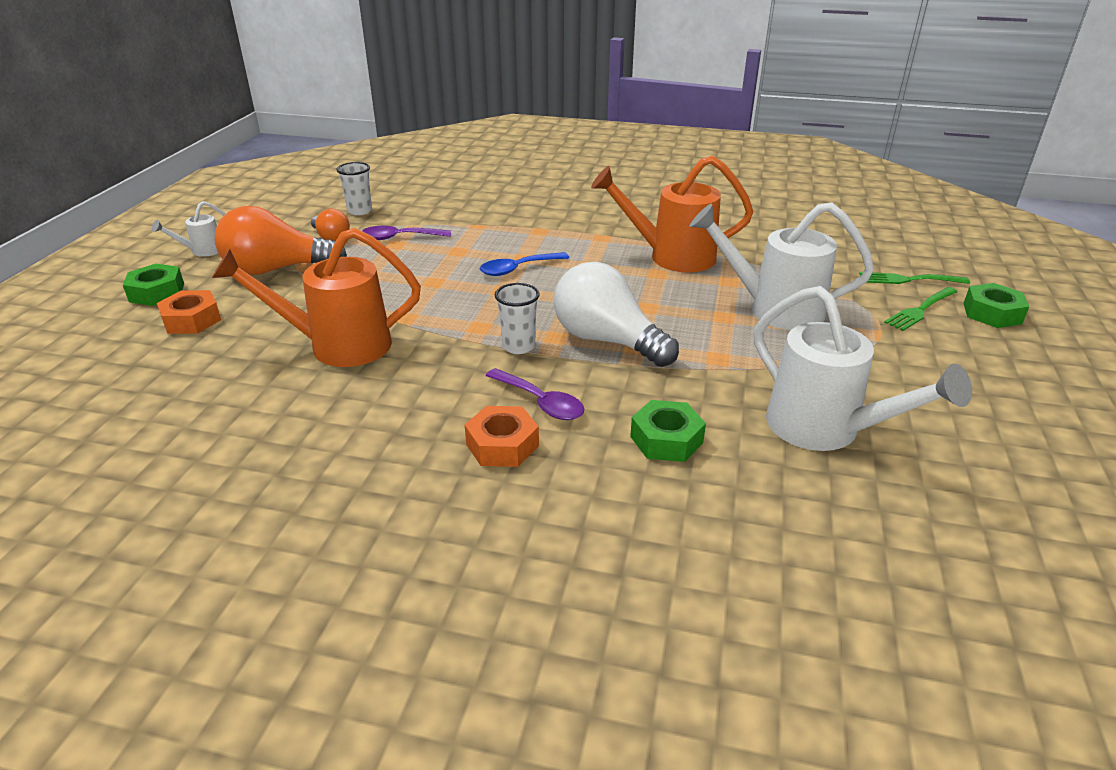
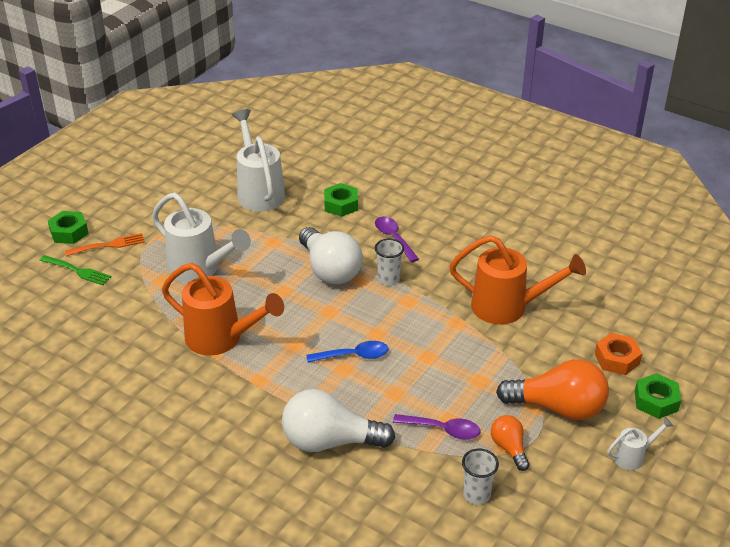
camera: 160 degrees left, 5 degrees up
orange nut [465,406,539,467] -> none
green fork [884,287,957,331] -> orange fork [65,233,145,256]
none -> white light bulb [282,389,395,452]

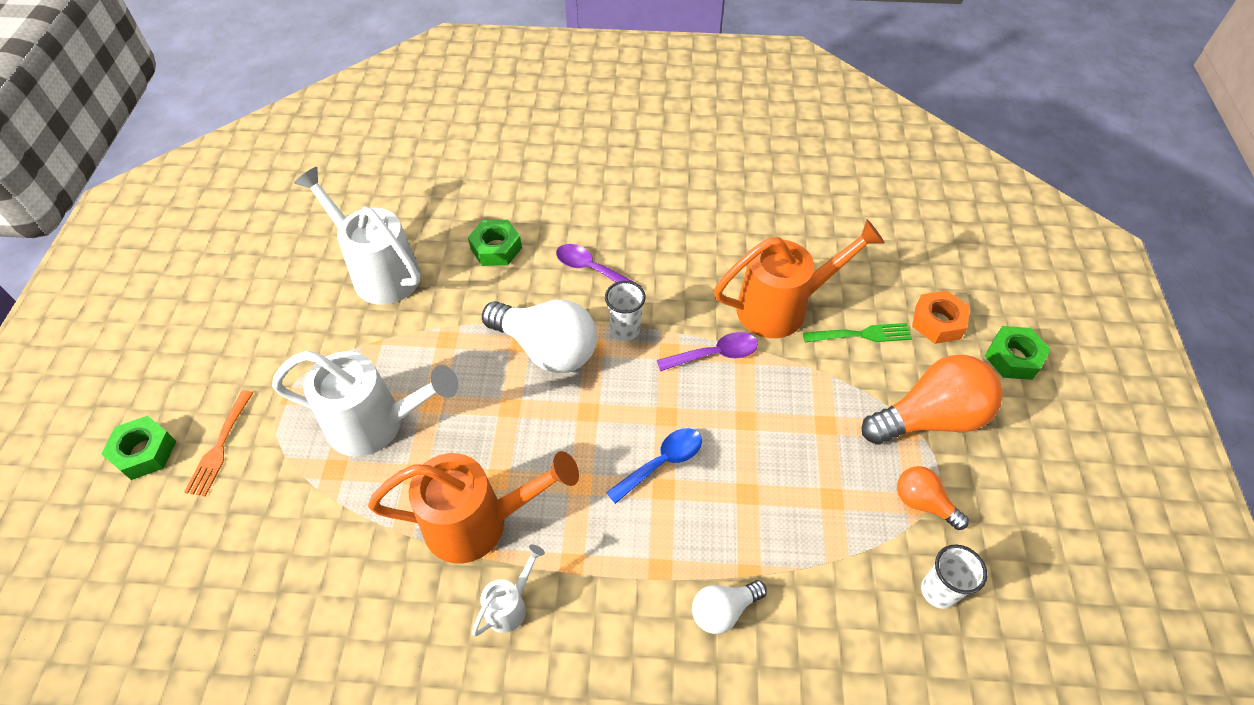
camera: 30 degrees left, 15 degrees up
green fork [39,255,112,285] -> green fork moved to [803,323,912,342]
orange fork [65,233,145,256] -> orange fork turned 150 degrees clockwise [184,390,253,497]
white light bulb [282,389,395,452] -> white light bulb [692,580,767,634], size x0.53
purple spoon [393,414,480,440] -> purple spoon moved to [657,332,758,371]
white watering can [607,417,673,470] -> white watering can moved to [472,544,545,636]

